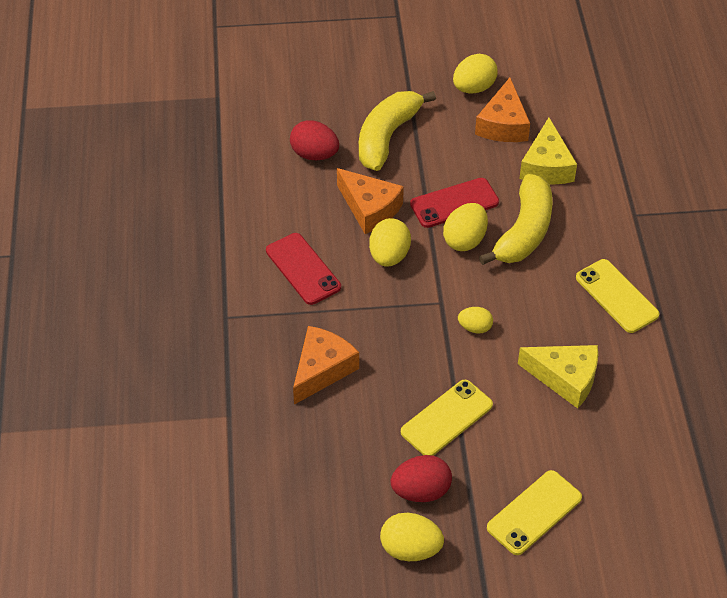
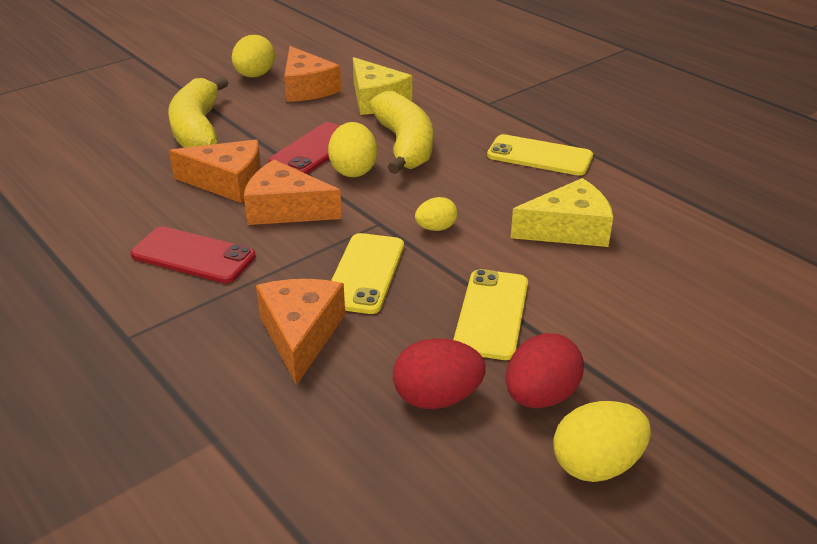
camera: 35 degrees left, 15 degrees down
red egg [290,120,339,160] -> red egg moved to [393,338,486,409]
yellow egg [369,218,411,267] -> orange cheese [244,160,342,225]
yellow phone [487,470,582,555] -> yellow phone moved to [331,233,404,314]

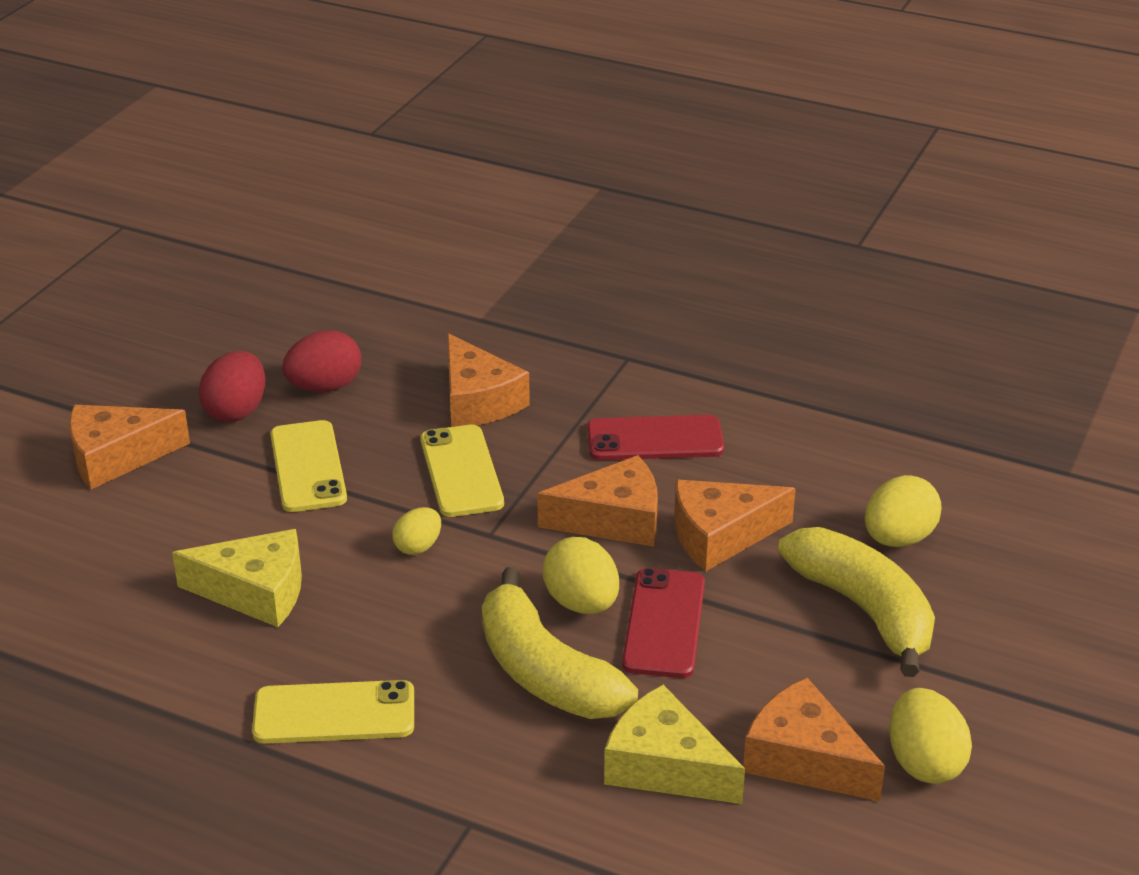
camera: 155 degrees right, 0 degrees up
yellow cheese [511,178,613,247] -> yellow cheese turned 135 degrees counterclockwise [172,529,302,627]
yellow egg [553,401,651,482] -> yellow egg moved to [865,475,942,547]
none -> orange cheese [69,405,190,489]

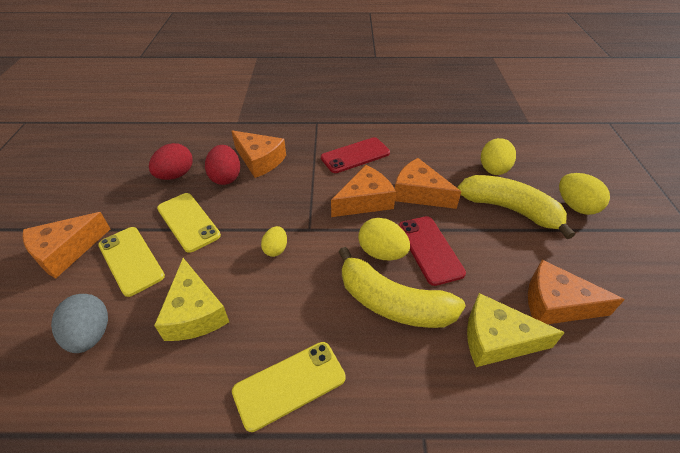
camera: 25 degrees left, 10 degrees up
yellow cheese [172,529,302,627] -> yellow cheese turned 90 degrees clockwise [154,258,229,341]
red egg [199,351,265,422] -> red egg moved to [205,145,240,185]
yellow phone [420,424,504,517] -> yellow phone moved to [98,227,165,297]
orange cheese [674,480,796,571] -> orange cheese turned 75 degrees clockwise [395,158,461,209]
yellow egg [889,688,972,784] -> yellow egg moved to [559,173,610,215]
none -> grey egg [51,294,108,353]

